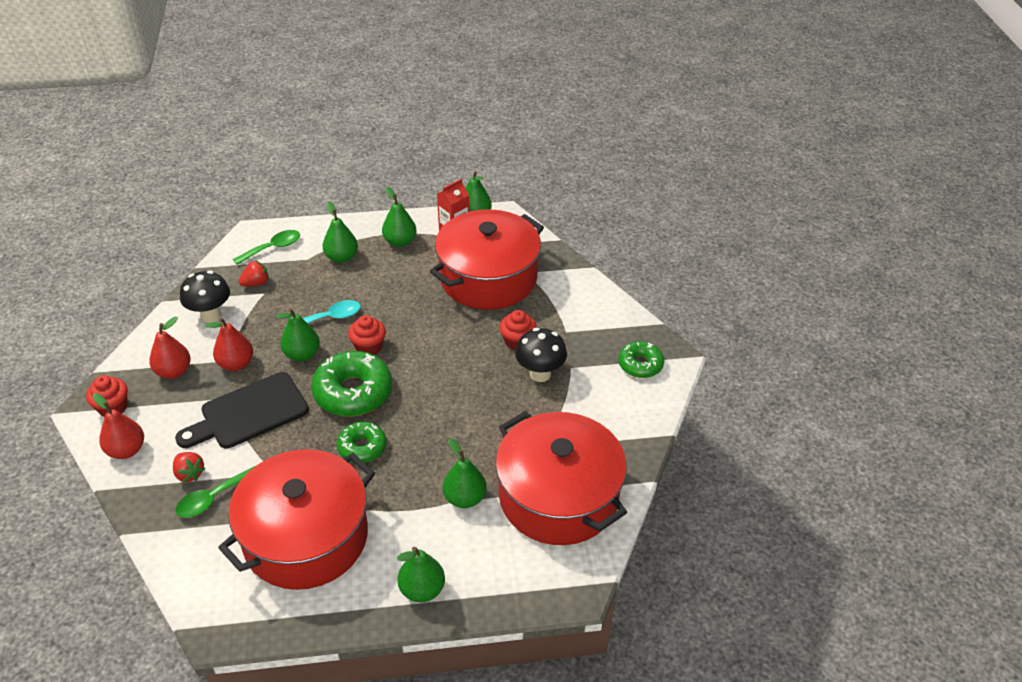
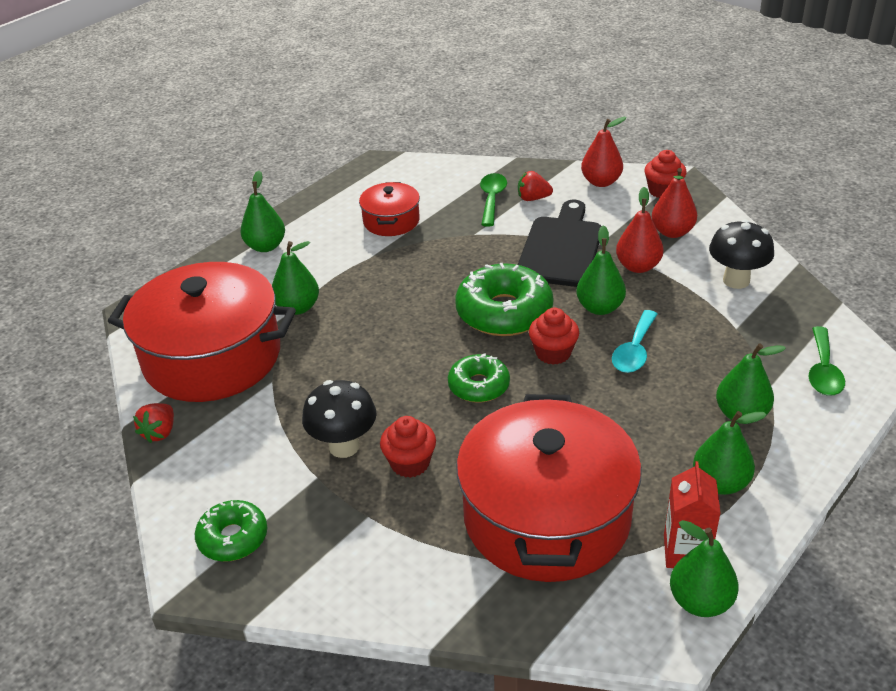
camera: 140 degrees right, 5 degrees down
red pot [218,449,375,590] -> red pot [359,182,420,236], size x0.48
red strawberry [239,261,269,286] -> red strawberry moved to [133,403,174,443]
green donut [337,421,387,463] -> green donut moved to [448,354,510,403]

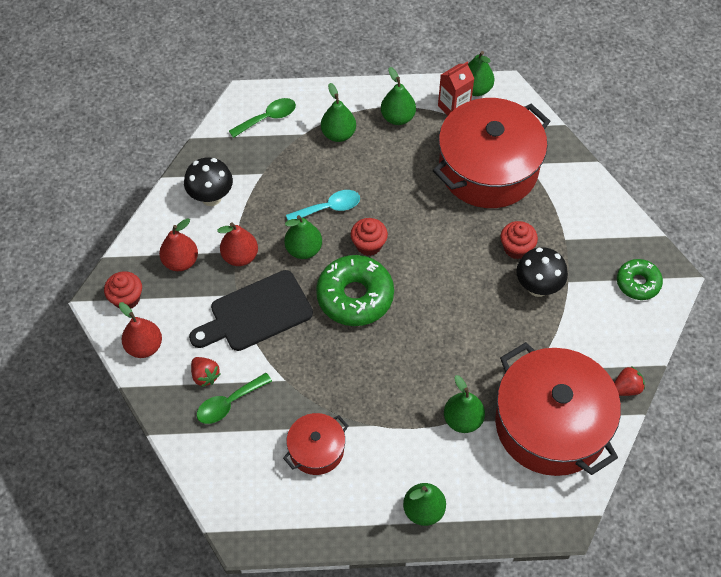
camera: 135 degrees left, 20 degrees up
green donut [448,354,510,403] -> none

